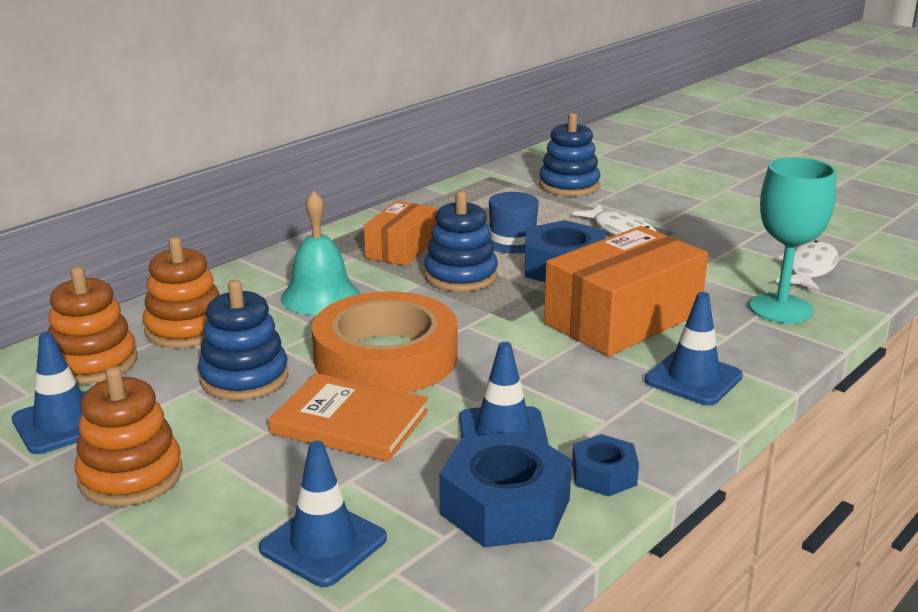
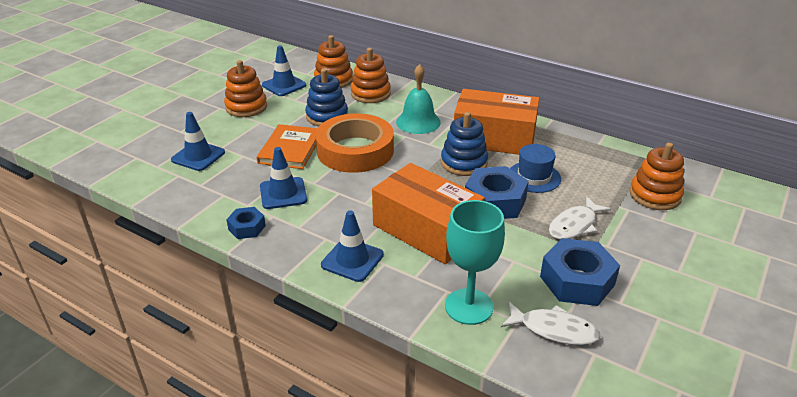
camera: 80 degrees right, 10 degrees up
orange box [364,201,437,266] -> orange box [454,89,540,155], size x1.70
blue nut [439,431,572,547] -> blue nut moved to [540,238,620,306]
blue stacking toy [539,113,600,196] -> orange stacking toy [630,143,684,210]

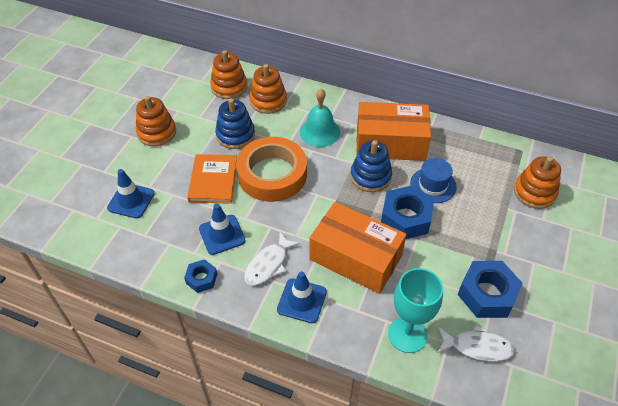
camera: 10 degrees left, 15 degrees up
blue traffic cone [262,45,306,96] -> none
white fish [549,196,611,239] -> white fish moved to [244,232,300,285]

